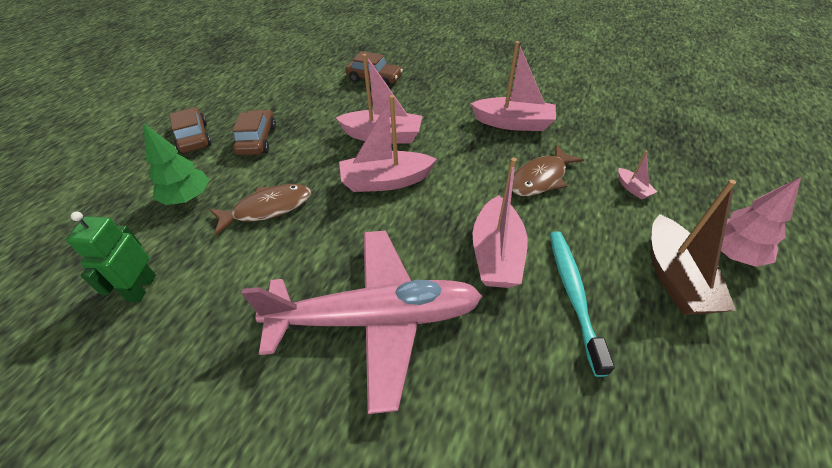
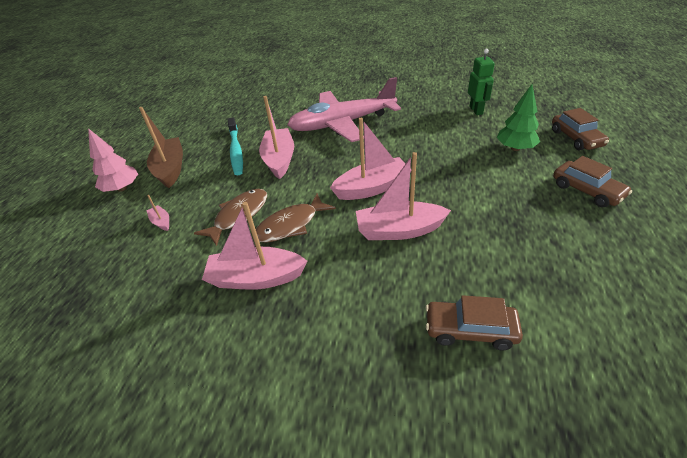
camera: 170 degrees right, 5 degrees down
brown fish [209,184,311,236] -> brown fish moved to [256,194,336,242]
brown car [233,110,276,155] -> brown car moved to [552,108,609,150]

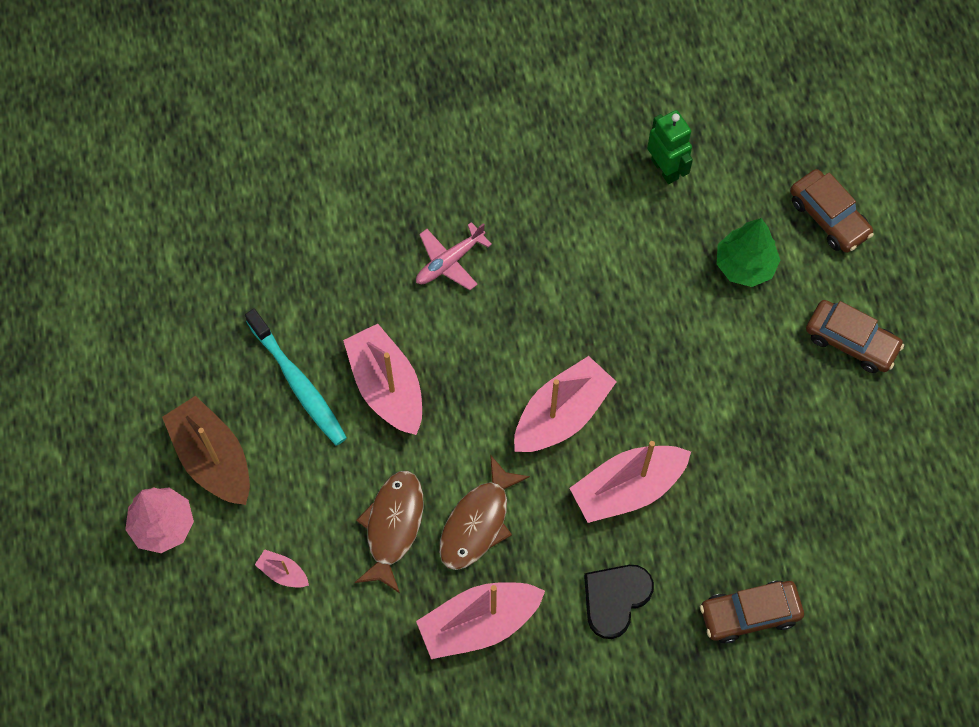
camera: 25 degrees left, 25 degrees up
pink plane [287,77,401,142] -> pink plane [416,222,492,290], size x0.43
none -> black heart [584,565,654,639]

